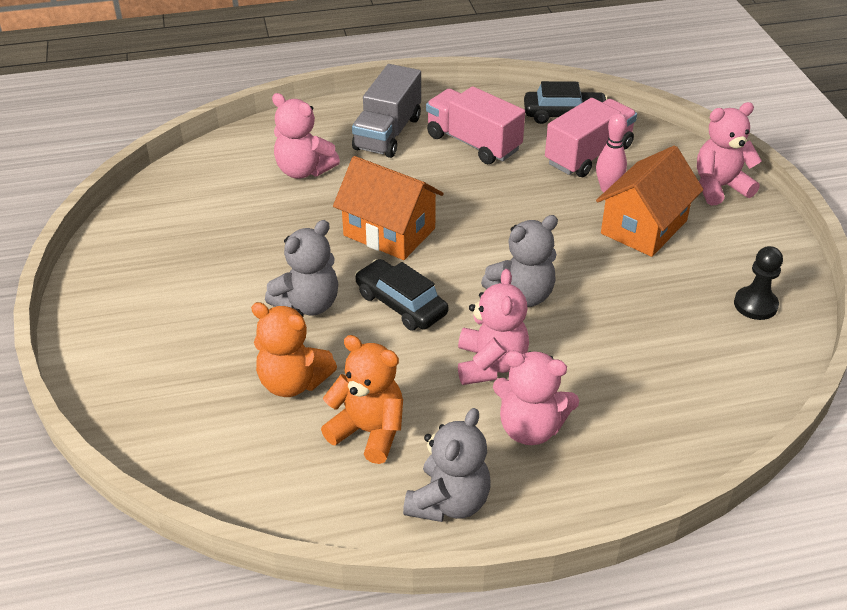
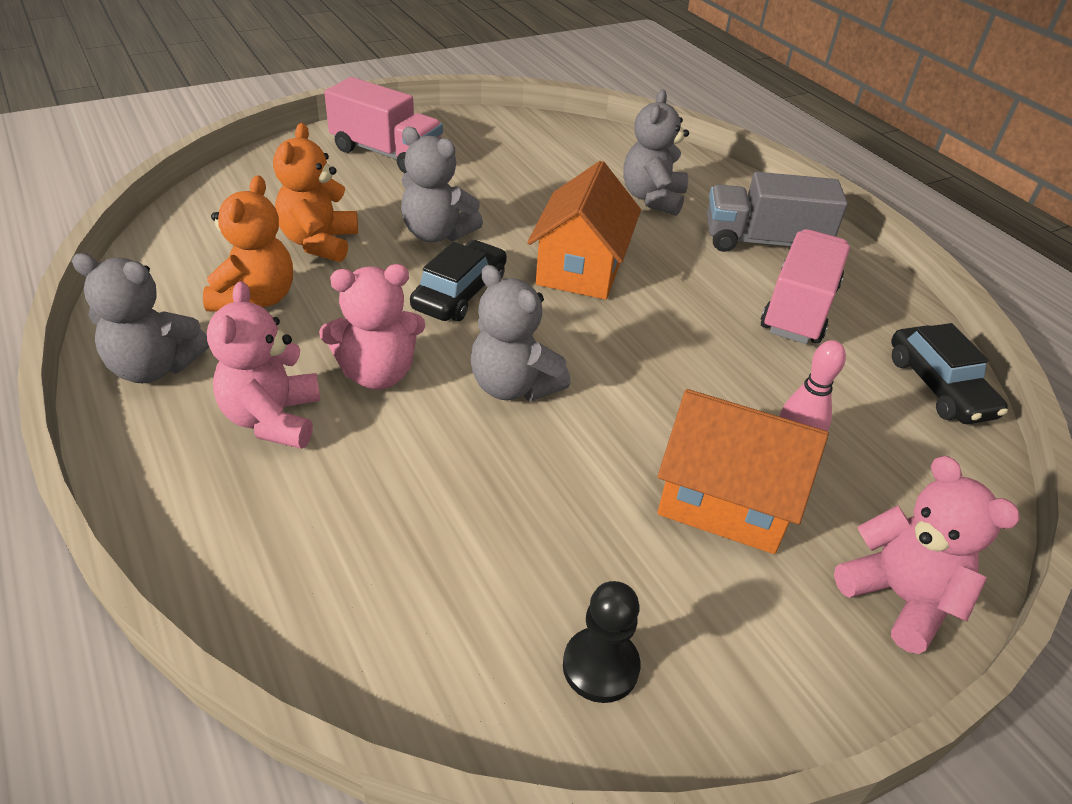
camera: 70 degrees right, 0 degrees up
pink teddy bear [272,93,340,179] -> grey teddy bear [623,90,689,216]
pink truck [545,98,637,177] -> pink truck moved to [324,77,443,173]

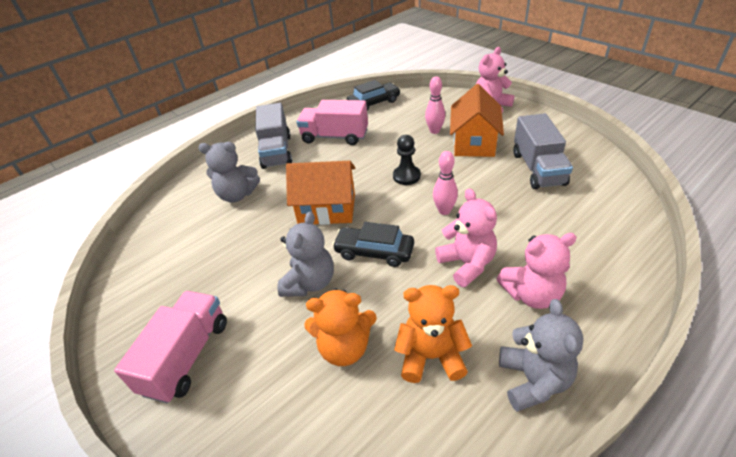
camera: 95 degrees left, 0 degrees up
grey teddy bear [471,265,571,401] -> pink bowling pin [433,151,458,215]
black pawn [563,581,641,703] -> black pawn moved to [393,135,421,185]
none -> grey truck [513,113,573,189]

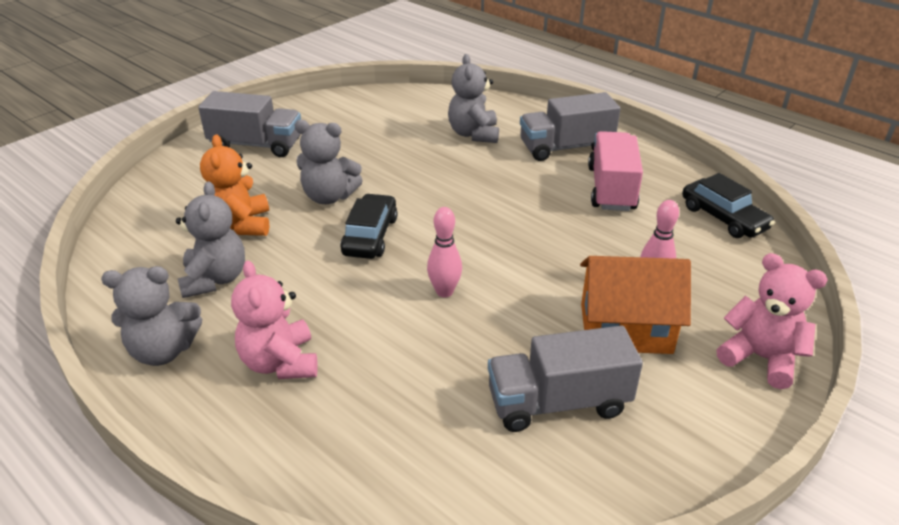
camera: 80 degrees right, 5 degrees down
pink truck [114,291,227,403] -> grey truck [198,91,301,157]
orange house [286,161,355,225] -> none
black pawn [393,135,421,185] -> none
orange teddy bear [394,285,472,383] -> grey teddy bear [176,181,245,298]
pink teddy bear [435,189,497,287] -> none

